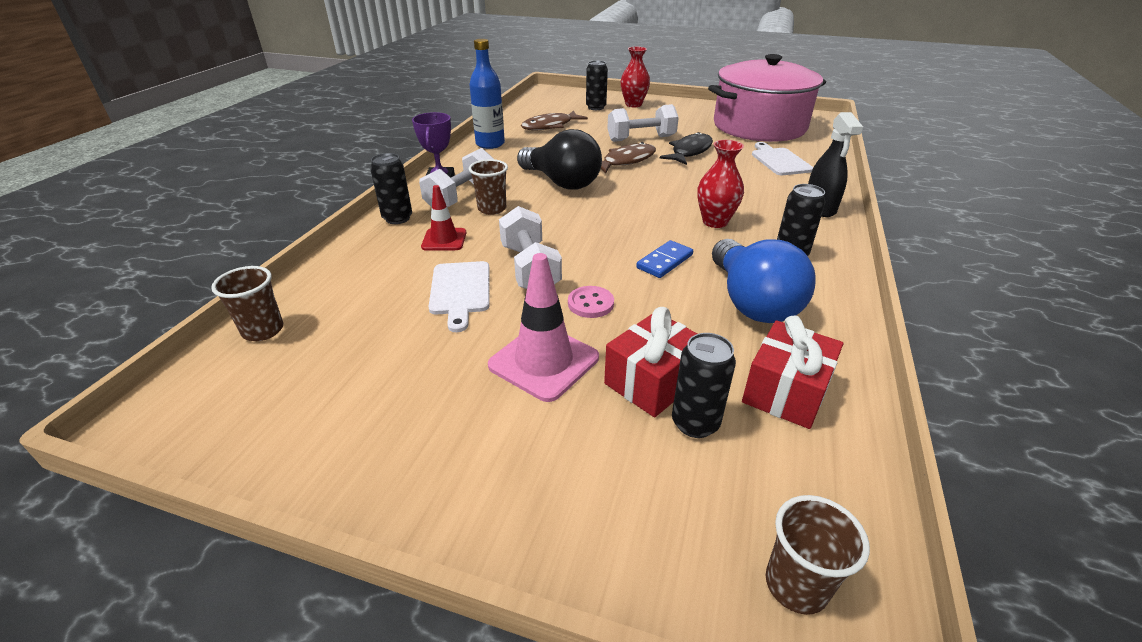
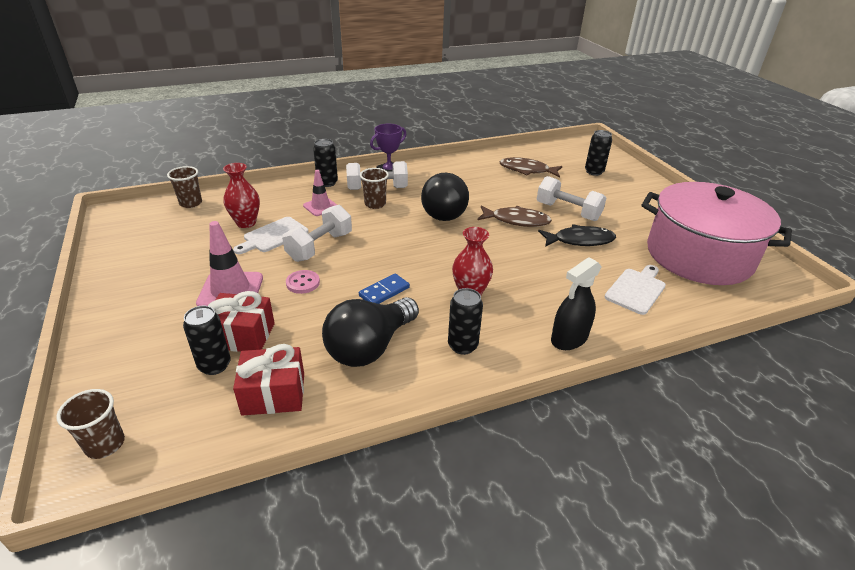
camera: 50 degrees right, 0 degrees up
red traffic cone [421,185,466,251] -> pink traffic cone [303,170,337,216]
blue bottle [469,39,505,149] -> none
red vase [620,47,650,107] -> red vase moved to [223,163,260,228]
blue domino [636,240,693,278] -> blue domino turned 45 degrees counterclockwise [359,274,410,304]
blue light bulb [712,239,816,323] -> black light bulb [322,297,419,367]

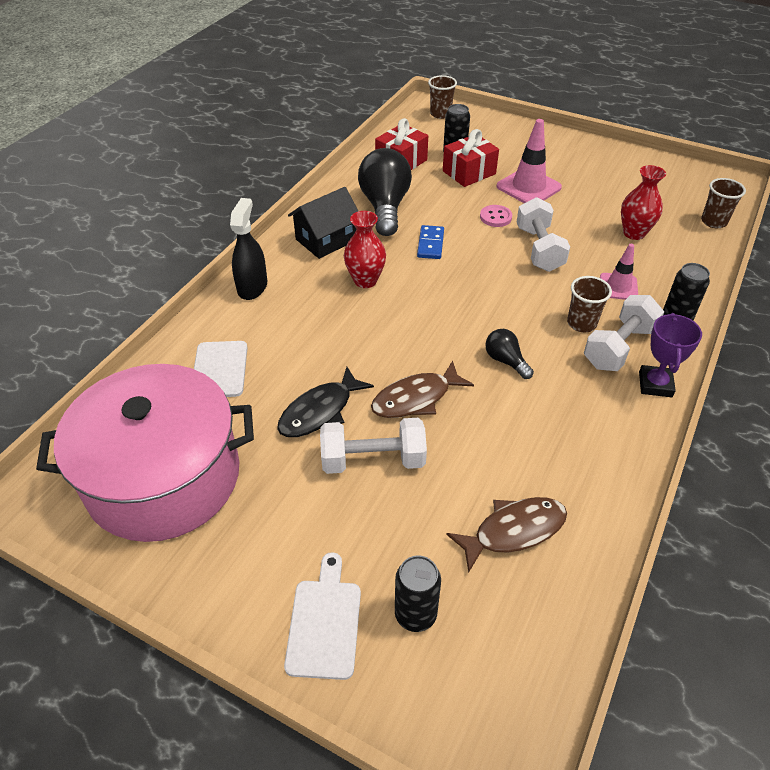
camera: 140 degrees right, 10 degrees up
white cutting board [233,217,308,254] -> white cutting board moved to [284,552,361,680]
black light bulb [421,173,469,221] -> black light bulb [485,329,534,379], size x0.49
black can [448,288,483,355] -> black house [288,187,358,259]

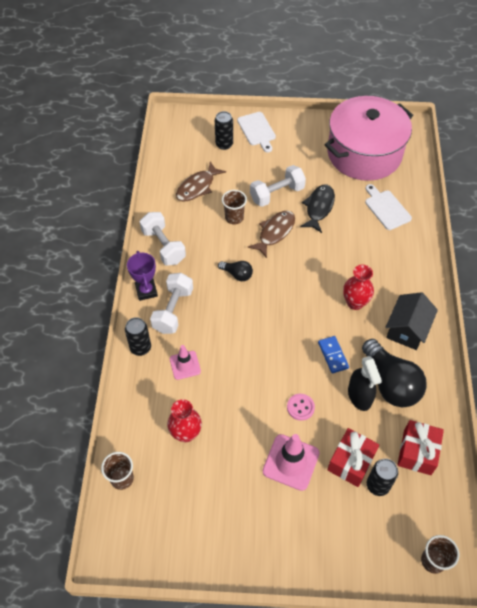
camera: 155 degrees right, 10 degrees up
black spray bottle [230,198,267,300] -> black spray bottle moved to [348,356,382,411]
white dumbbell [517,197,570,272] -> white dumbbell moved to [140,212,186,266]
brown cup [567,276,612,332] -> brown cup moved to [222,190,247,224]

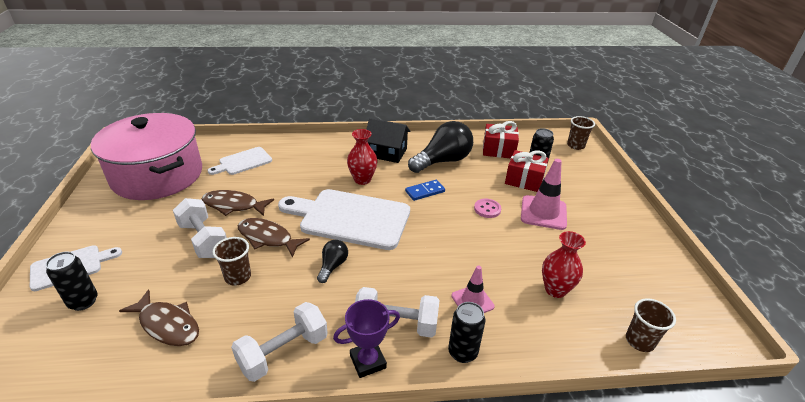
camera: 100 degrees left, 20 degrees down
black fish [300,185,335,233] -> brown fish [201,190,274,216]
black spray bottle [348,356,382,411] -> none
none -> white cutting board [278,189,410,250]

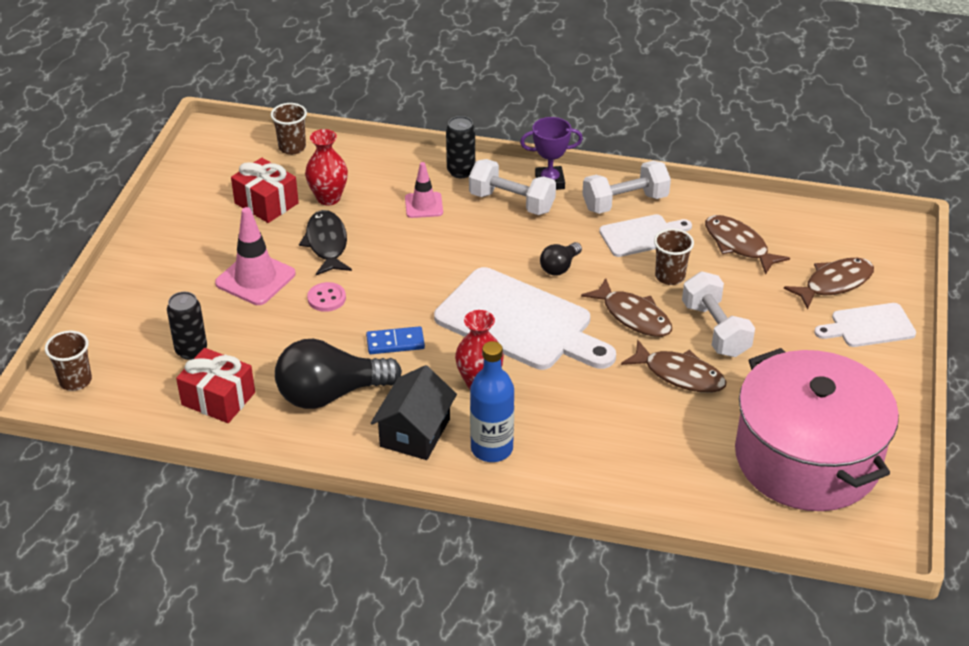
camera: 160 degrees left, 5 degrees up
black can [46,252,98,311] -> brown fish [784,258,874,309]
white cutting board [207,147,272,175] -> white cutting board moved to [599,214,692,257]
black house [366,118,411,163] -> black house turned 75 degrees clockwise [371,365,457,460]
red gift [505,150,549,192] -> red gift moved to [231,158,299,223]
none -> black fish [299,210,352,275]
none -> blue bottle [470,341,514,462]

